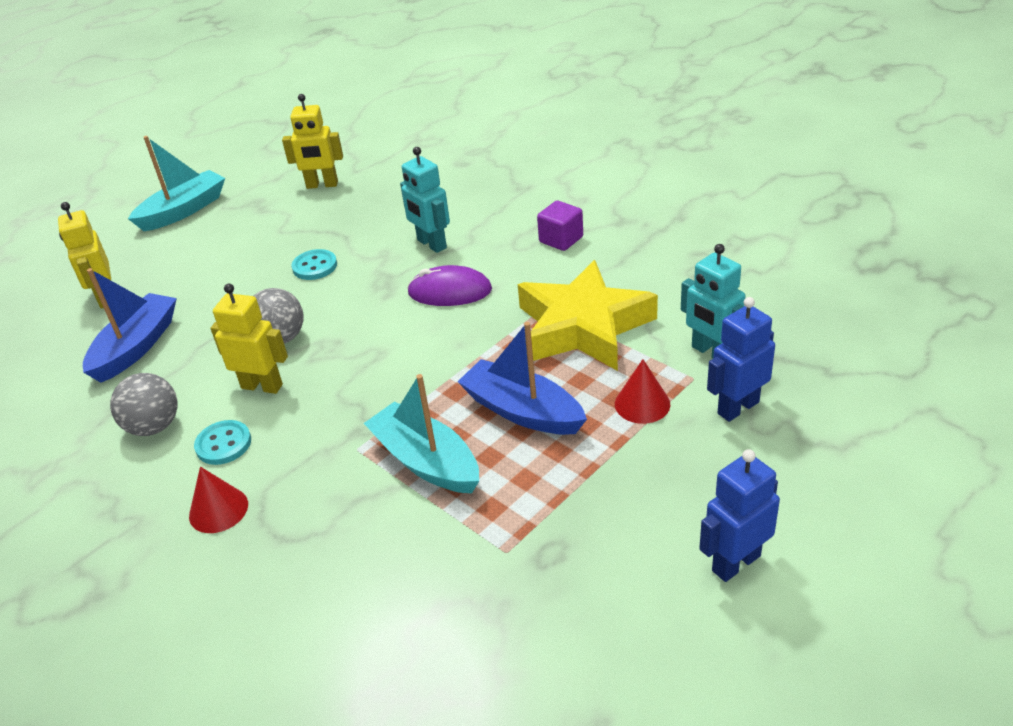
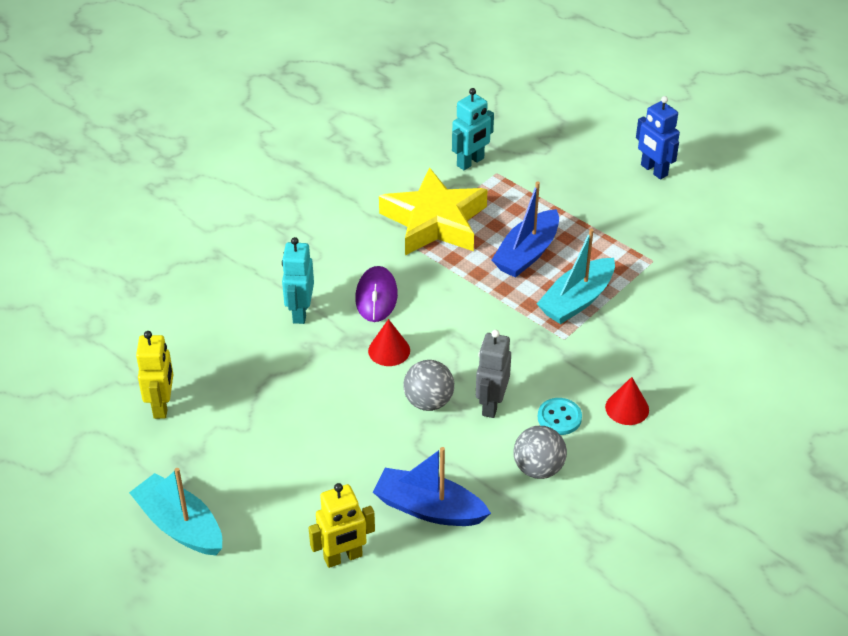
camera: 95 degrees left, 5 degrees up
yellow robot [210,284,288,394] -> grey robot [476,330,511,418]
turquoise button [291,249,337,280] -> none
turquoise robot [400,147,450,253] -> turquoise robot turned 135 degrees clockwise [282,237,314,324]
purple cube [537,201,583,251] -> none
red cone [615,359,670,424] -> red cone moved to [368,319,410,366]
blue robot [707,297,775,422] -> none

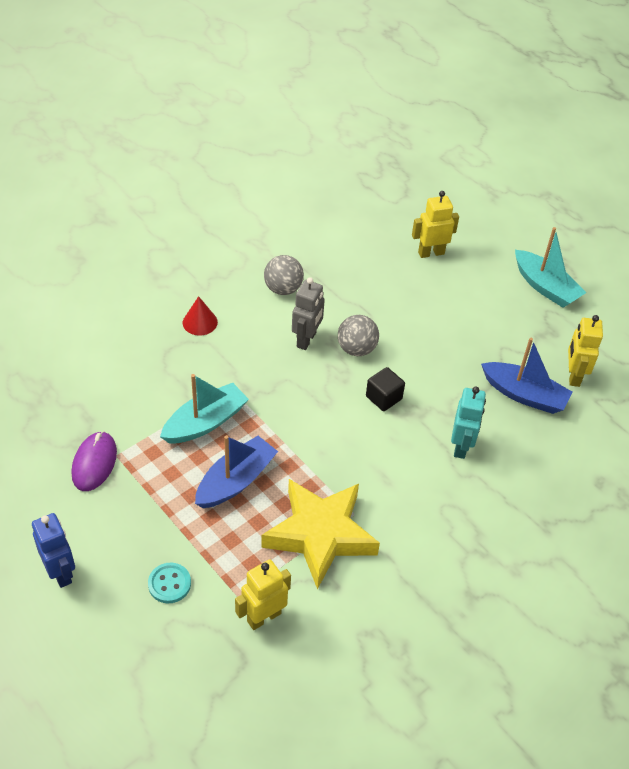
camera: 175 degrees left, 5 degrees up
purple mouse [355,266,398,322] -> purple mouse moved to [72,431,117,491]
red cone [368,319,410,366] -> black cube [366,367,405,411]
blue boat [373,447,491,526] -> blue boat moved to [481,338,573,414]
turquoise robot [452,88,494,170] -> yellow robot [235,559,291,630]
turquoise button [538,398,582,435] -> turquoise button moved to [148,563,191,603]

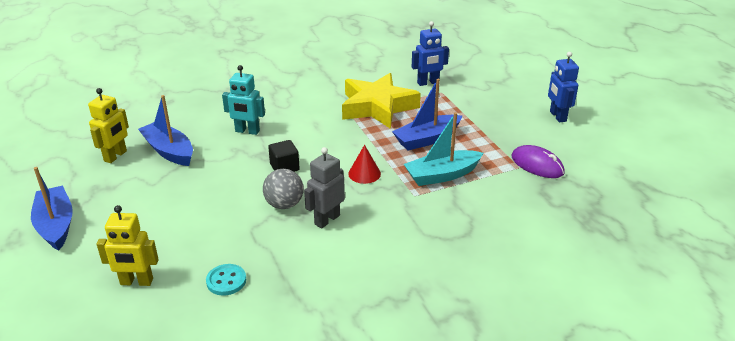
camera: 160 degrees left, 15 degrees down
purple mouse [72,431,117,491] -> purple mouse turned 75 degrees counterclockwise [512,145,565,178]
turquoise button [148,563,191,603] -> turquoise button moved to [206,264,246,295]
red cone [183,296,218,336] -> red cone moved to [348,145,381,184]
yellow robot [235,559,291,630] -> blue robot [412,21,449,86]
grey ball [264,255,304,295] -> none
turquoise robot [451,387,486,459] -> turquoise robot turned 105 degrees counterclockwise [222,65,265,135]
turquoise boat [515,227,586,308] -> blue boat [31,167,73,251]

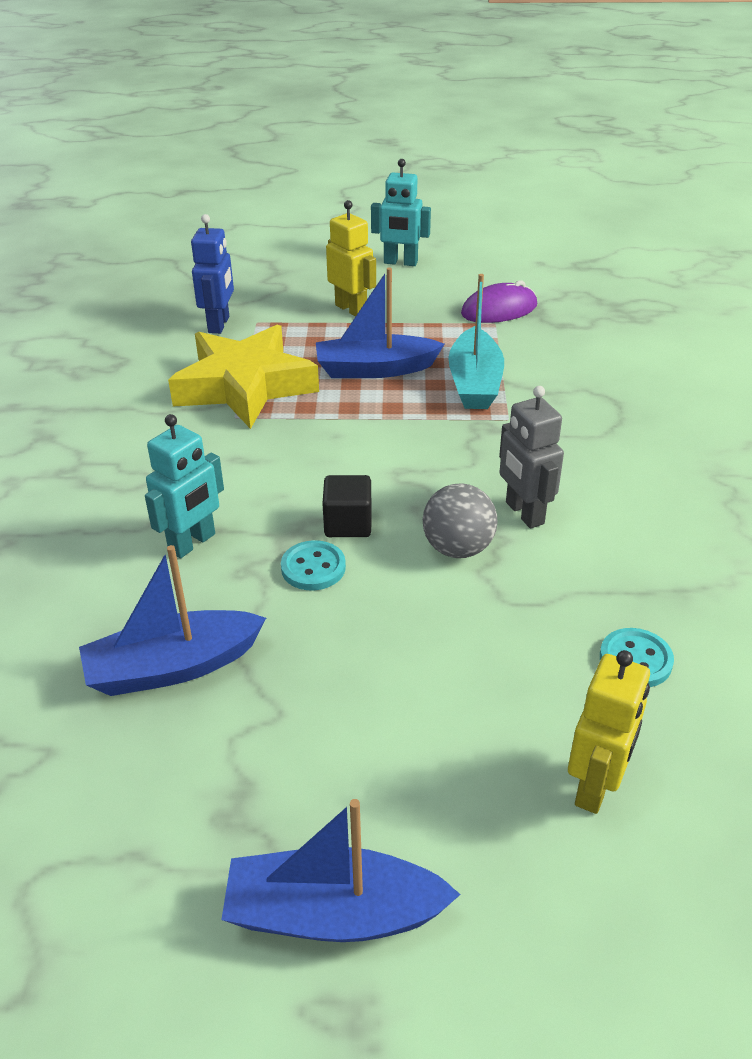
camera: 65 degrees left, 5 degrees up
yellow robot [88,88,129,163] -> yellow robot moved to [326,200,376,317]
red cone [348,145,381,184] -> none
blue boat [392,79,462,150] -> blue boat turned 90 degrees clockwise [316,267,444,378]
blue robot [548,52,579,123] -> turquoise robot [371,159,431,266]
none -> turquoise button [281,540,346,590]

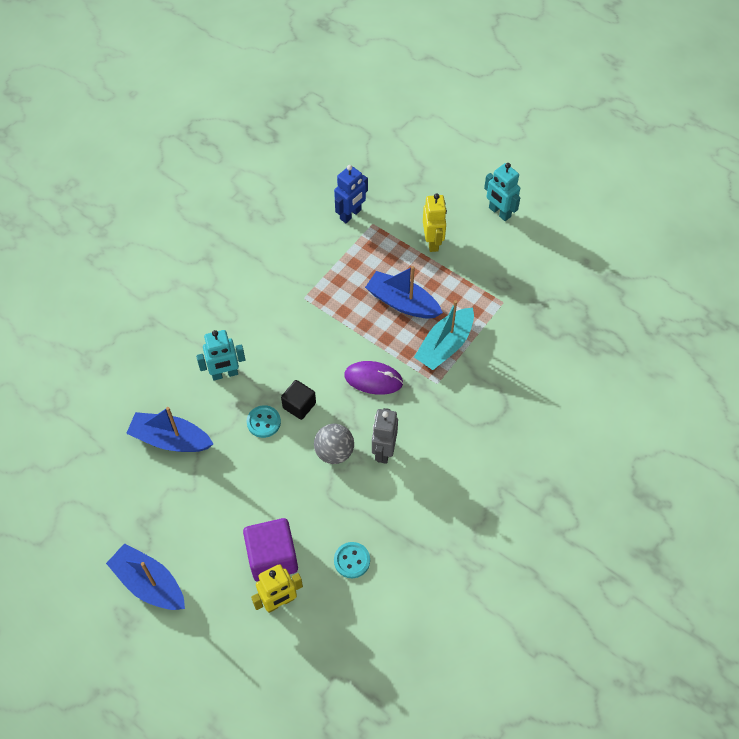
camera: 35 degrees right, 20 degrees up
yellow star [168,325,319,429] -> none
purple mouse [461,280,537,323] -> purple mouse moved to [344,361,403,395]
none -> purple cube [243,518,298,582]

